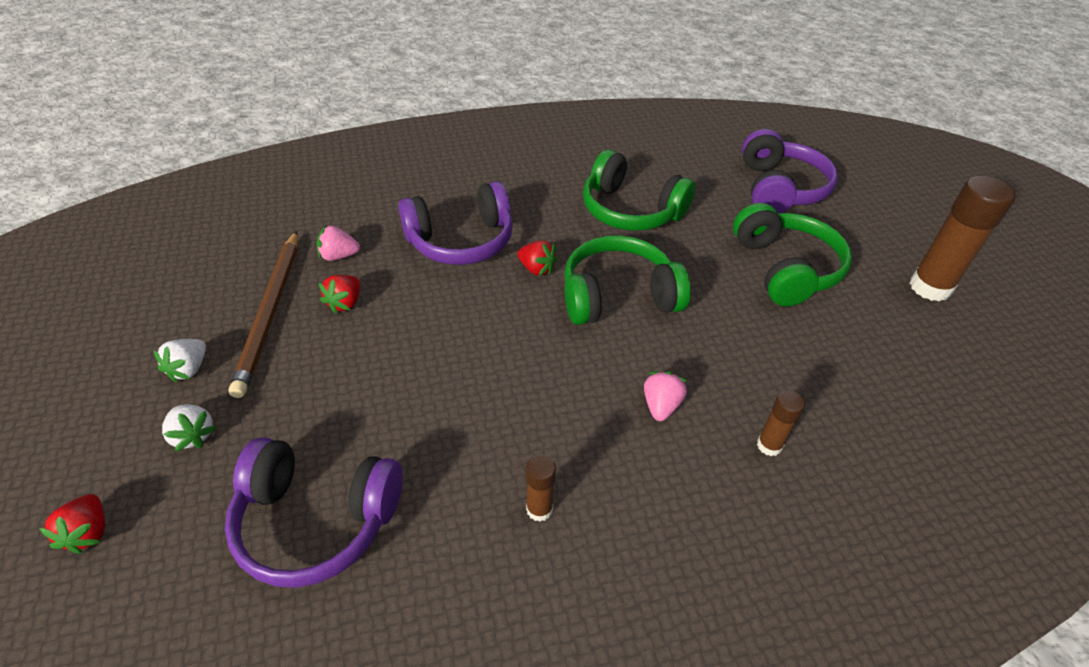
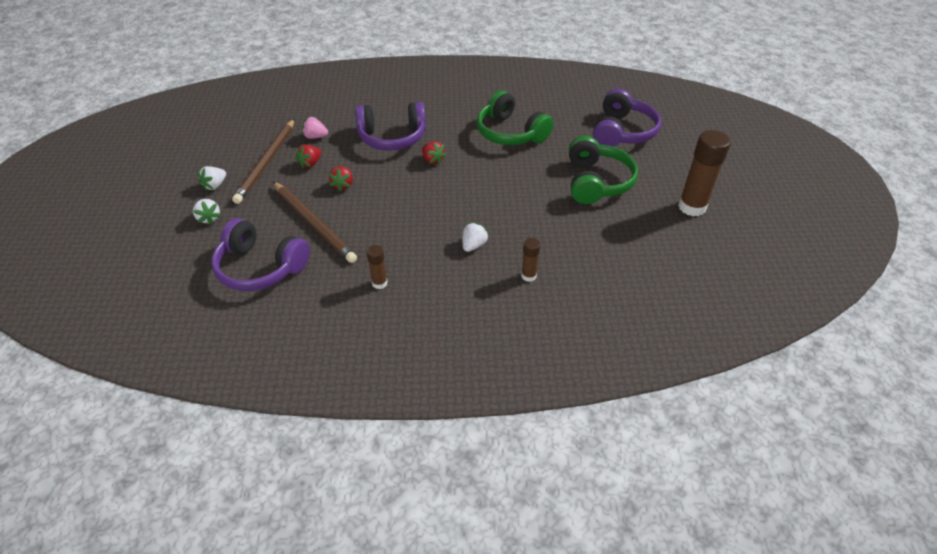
camera: 15 degrees right, 0 degrees up
red strawberry [39,494,105,554] -> red strawberry moved to [328,166,353,192]
green headphones [564,235,691,325] -> none
pink strawberry [644,371,688,421] -> white strawberry [463,222,489,252]
none -> brown pencil [273,182,357,263]

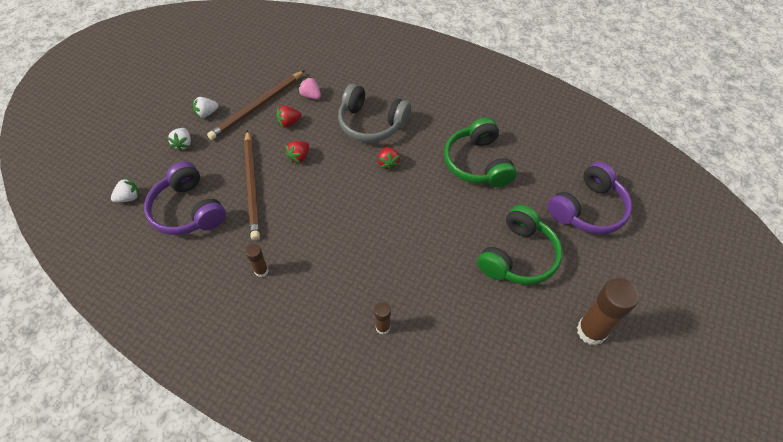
camera: 30 degrees right, 10 degrees up
purple headphones [355,102,426,151] -> grey headphones [338,84,411,142]
white strawberry [463,222,489,252] -> white strawberry moved to [111,178,139,202]

